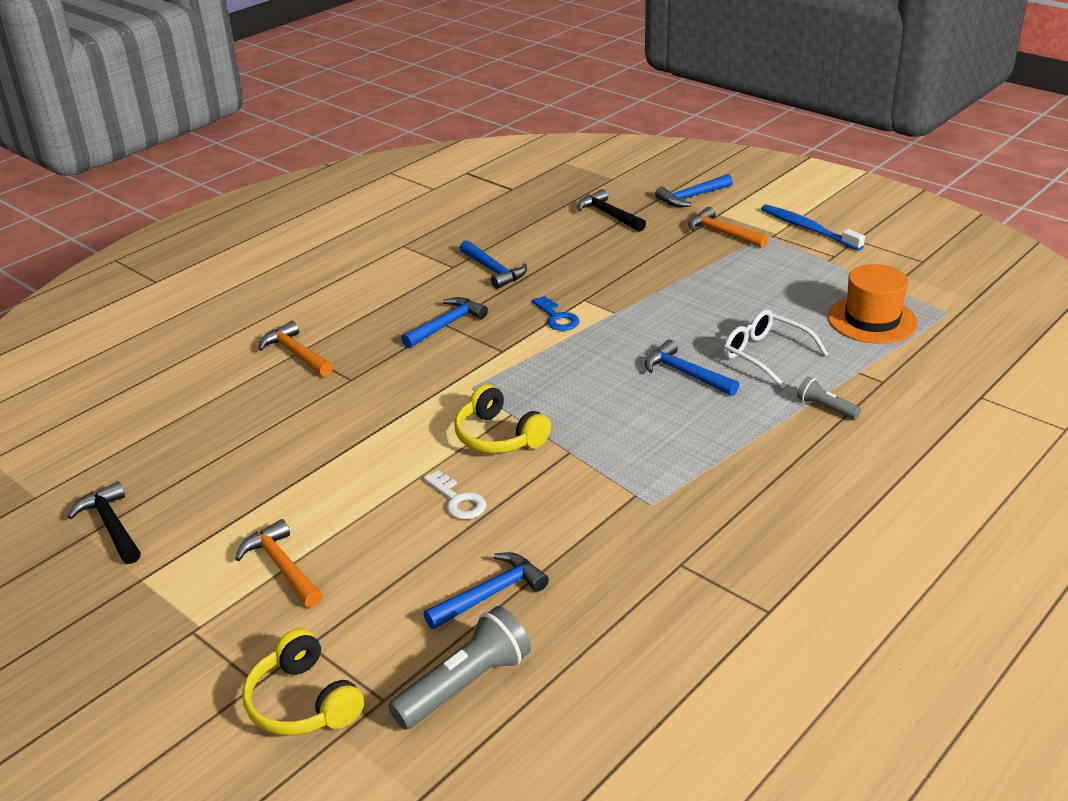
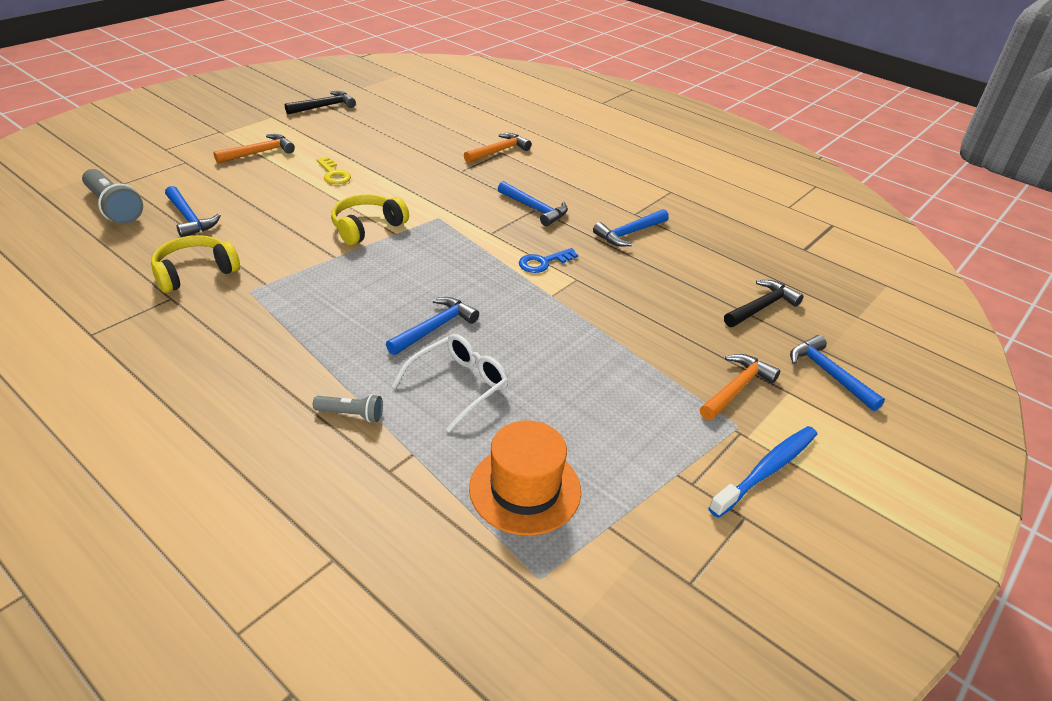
camera: 85 degrees right, 5 degrees up
yellow headphones [242,628,364,735] -> yellow headphones moved to [151,235,240,293]
white key [424,470,486,520] -> none
grey flashlight [797,377,861,420] -> grey flashlight turned 60 degrees clockwise [313,394,383,422]
none -> yellow key [317,157,351,184]

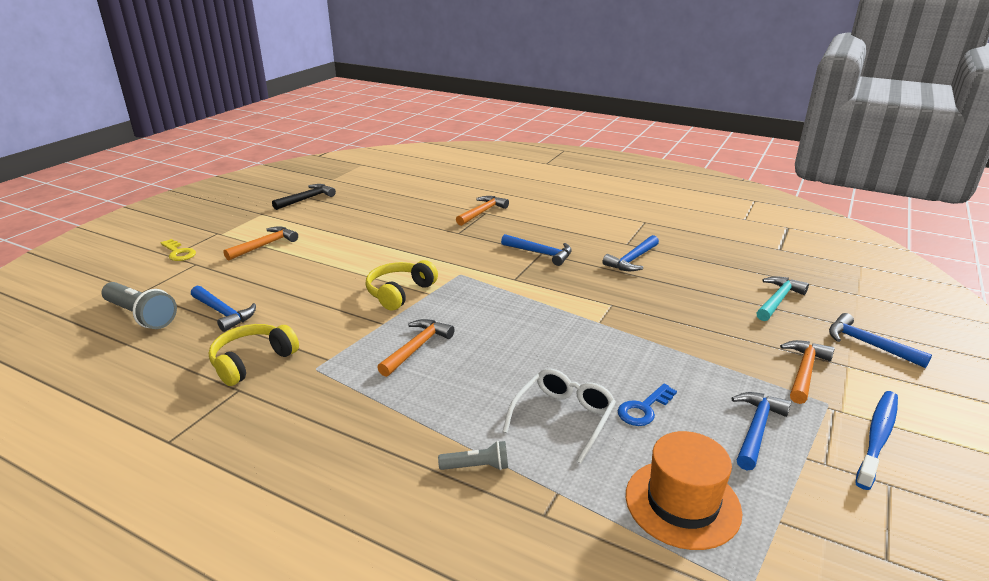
camera: 10 degrees left, 10 degrees down
yellow key [317,157,351,184] -> yellow key moved to [160,239,196,261]
blue hammer [386,297,479,355] -> blue hammer moved to [731,392,791,471]
blue key [519,248,578,273] -> blue key moved to [618,384,677,426]
black hammer [724,280,804,327] -> turquoise hammer [756,276,809,321]
none -> orange hammer [377,319,455,377]

